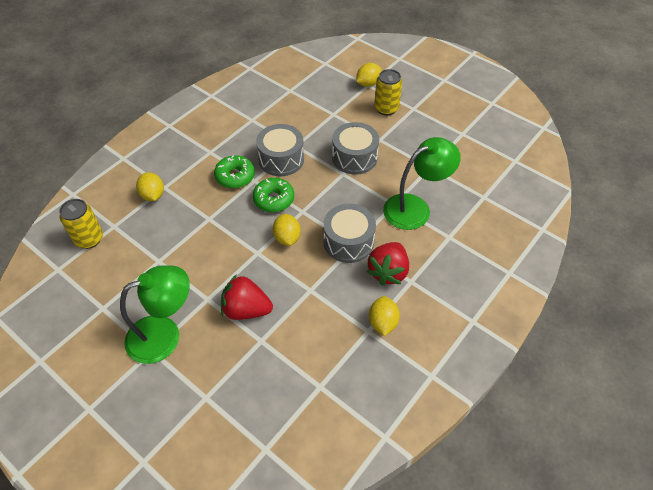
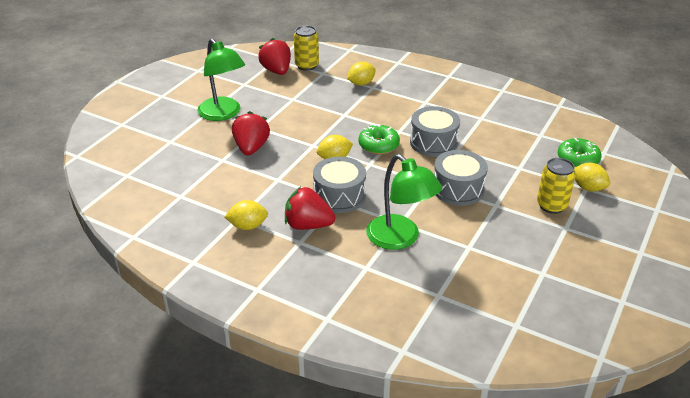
camera: 80 degrees right, 15 degrees down
green donut [214,155,255,188] -> green donut moved to [558,138,601,167]
none -> red strawberry [258,38,291,75]

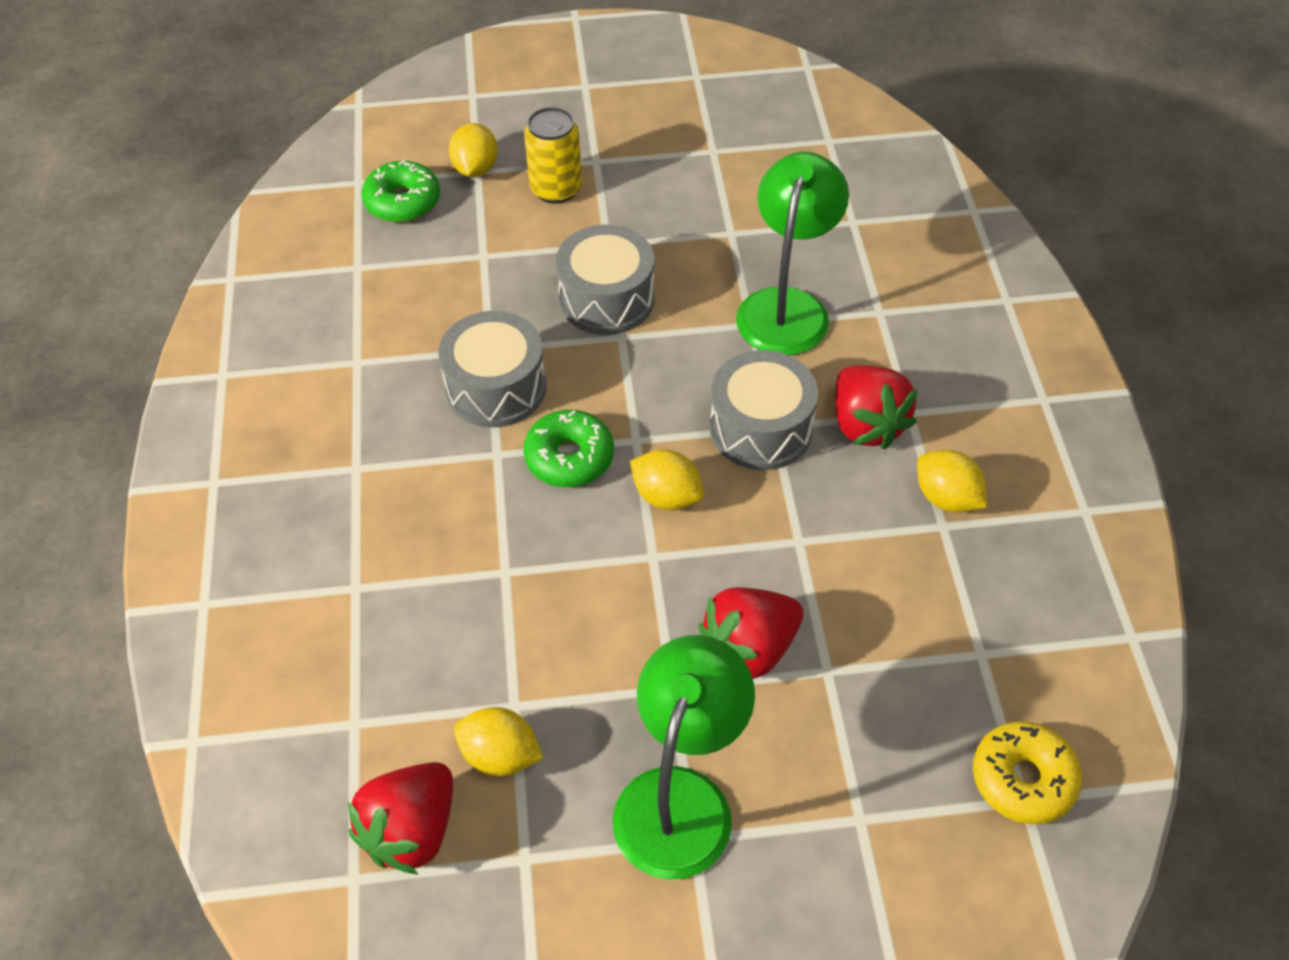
camera: 125 degrees left, 15 degrees up
yellow can [294,26,319,71] -> none
yellow lemon [347,62,376,86] -> yellow lemon moved to [454,707,543,776]
none -> yellow donut [973,721,1082,824]

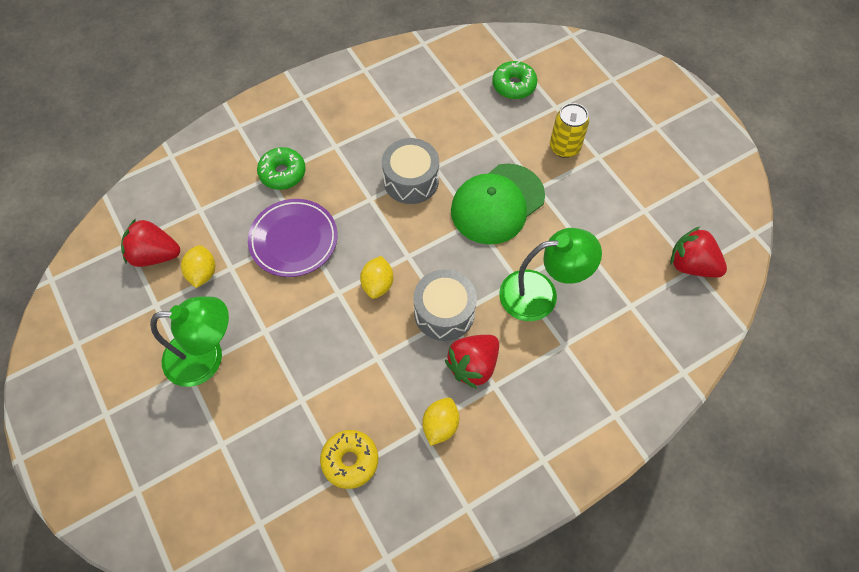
camera: 65 degrees right, 10 degrees up
yellow lemon [449,123,498,177] -> none
green donut [523,410,614,487] -> green donut moved to [257,147,306,190]
grey drum [556,225,655,335] -> green cap [451,163,545,245]
red strawberry [699,587,803,679] -> red strawberry moved to [671,227,727,277]
yellow donut [973,721,1082,824] -> yellow donut moved to [320,430,378,489]
none -> purple plate [248,199,338,277]

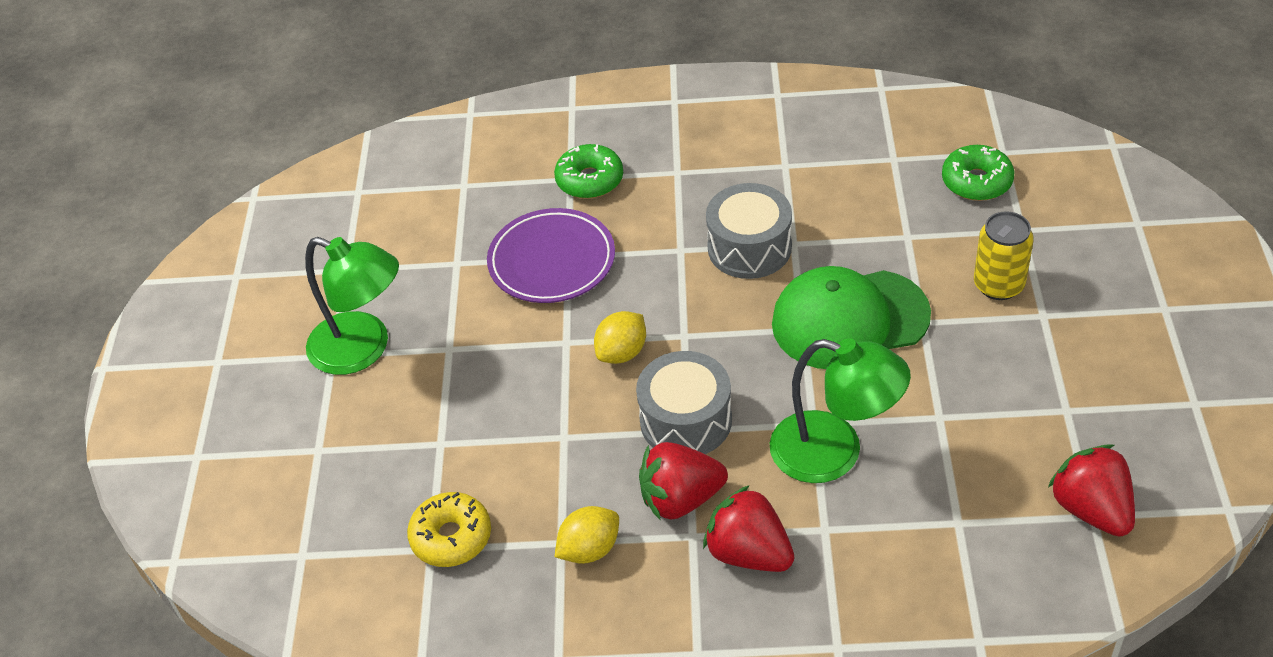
camera: 35 degrees right, 15 degrees down
red strawberry [121,218,180,267] -> red strawberry moved to [703,485,795,572]
yellow lemon [181,245,215,288] -> none

